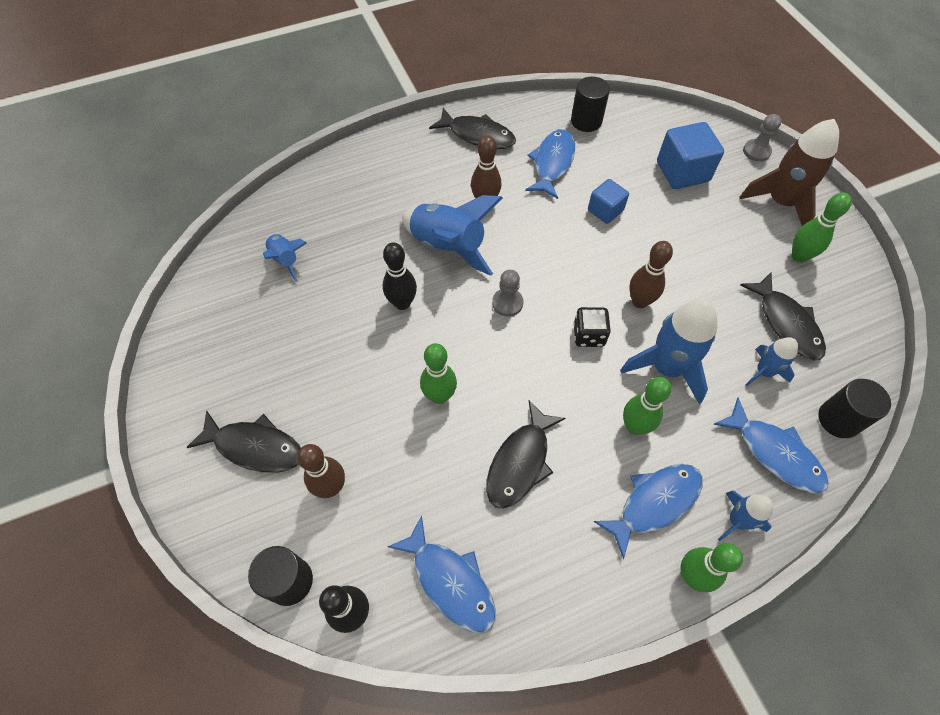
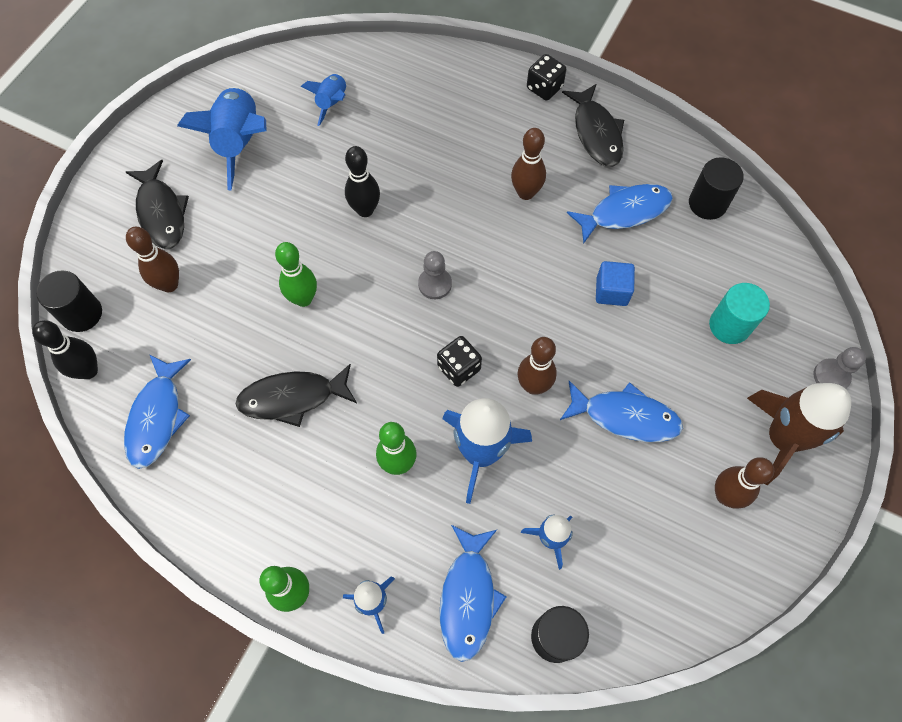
camera: 50 degrees right, 5 degrees up
blue rocket [402,195,503,276] -> blue rocket moved to [177,87,266,190]
blue fish [594,464,703,559] -> blue fish moved to [560,381,683,442]
blue cube [657,122,724,189] -> turquoise cylinder [709,283,770,344]
black fish [740,272,826,360] -> none
green bowling pin [792,192,852,263] -> brown bowling pin [715,457,774,509]
none -> black dice [527,54,566,100]

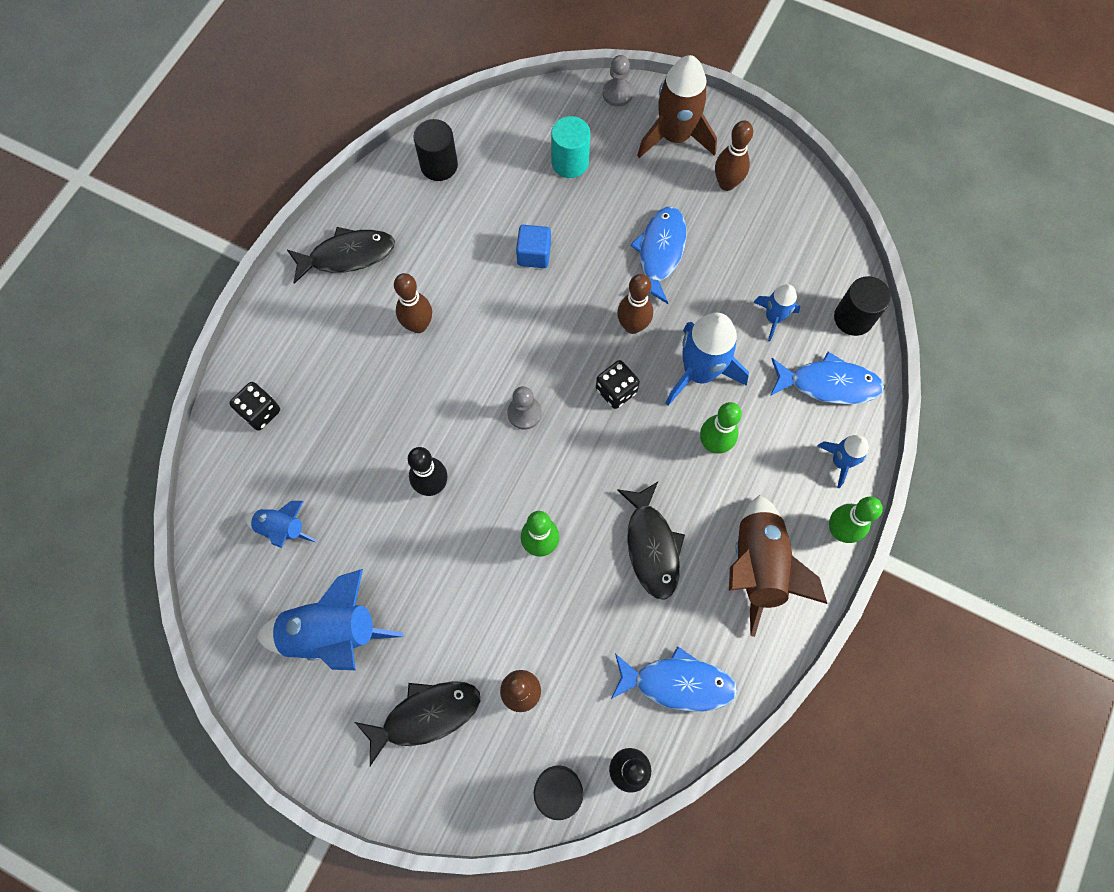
camera: 90 degrees left, 5 degrees up
black dice [527,54,566,100] -> black dice moved to [229,382,280,431]
blue fish [567,184,673,244] -> none
none -> brown rocket [729,495,827,637]

